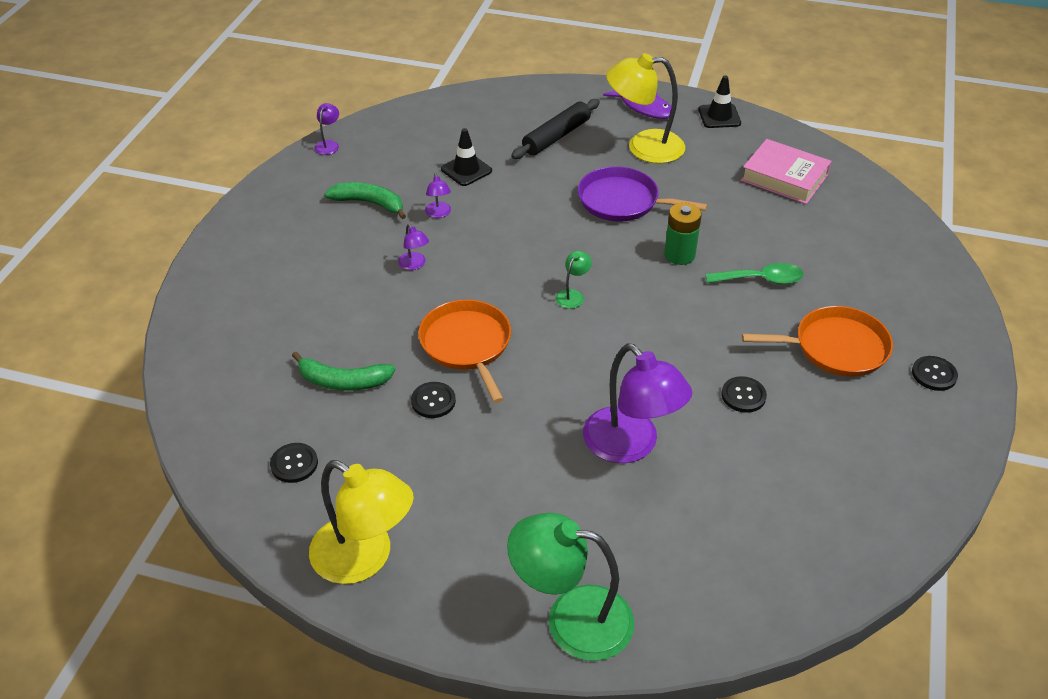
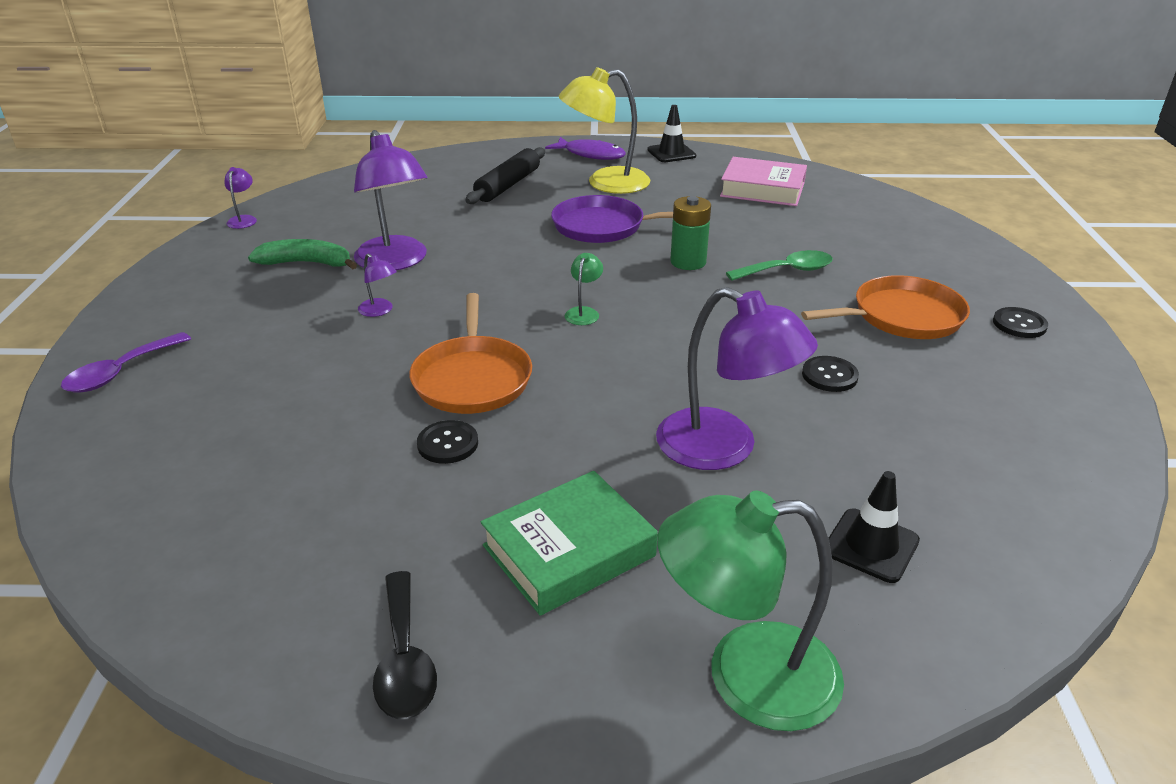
camera: 15 degrees left, 10 degrees down
black button [270,443,318,483] -> none
green banana [292,351,395,391] -> none
yellow lamp [309,460,414,584] -> black spoon [373,571,437,719]
orange pan [418,299,511,403] -> orange pan turned 150 degrees counterclockwise [409,293,532,414]
purple lamp [425,173,451,218] -> purple lamp [354,130,427,270], size x2.31
black traffic cone [441,128,492,186] -> black traffic cone moved to [829,471,920,583]
none -> purple spoon [61,332,191,392]
none -> green book [481,471,658,616]

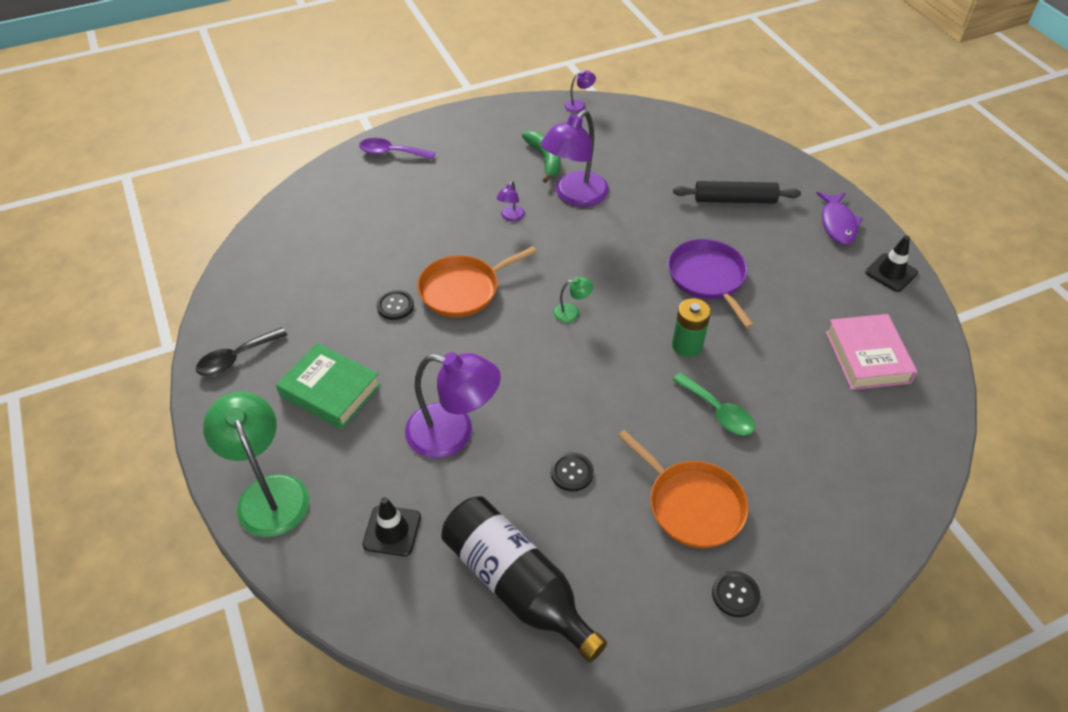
camera: 65 degrees right, 15 degrees up
yellow lamp [558,67,650,194] -> none
purple lamp [656,287,818,470] -> purple lamp turned 90 degrees counterclockwise [405,352,501,458]
none -> black bottle [441,496,607,663]

